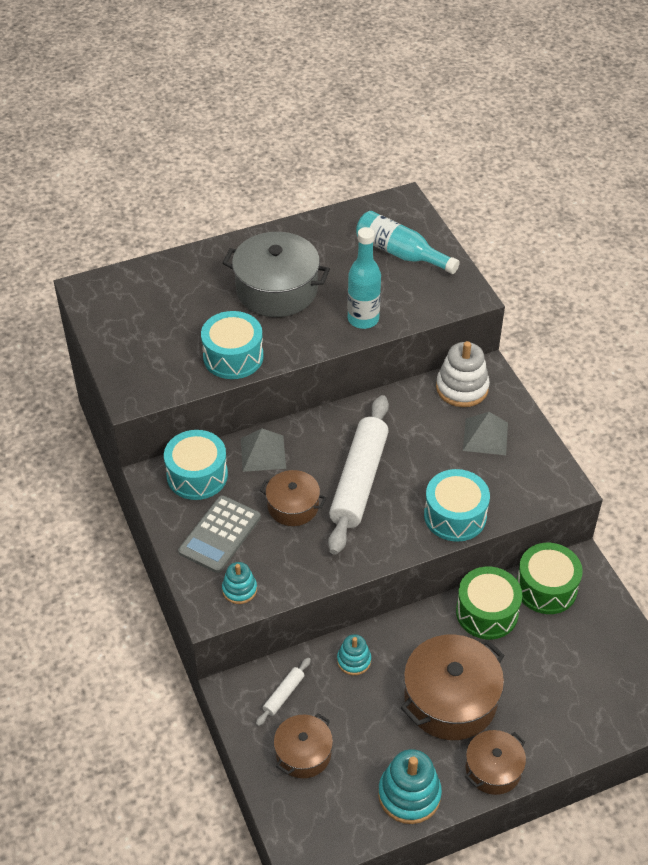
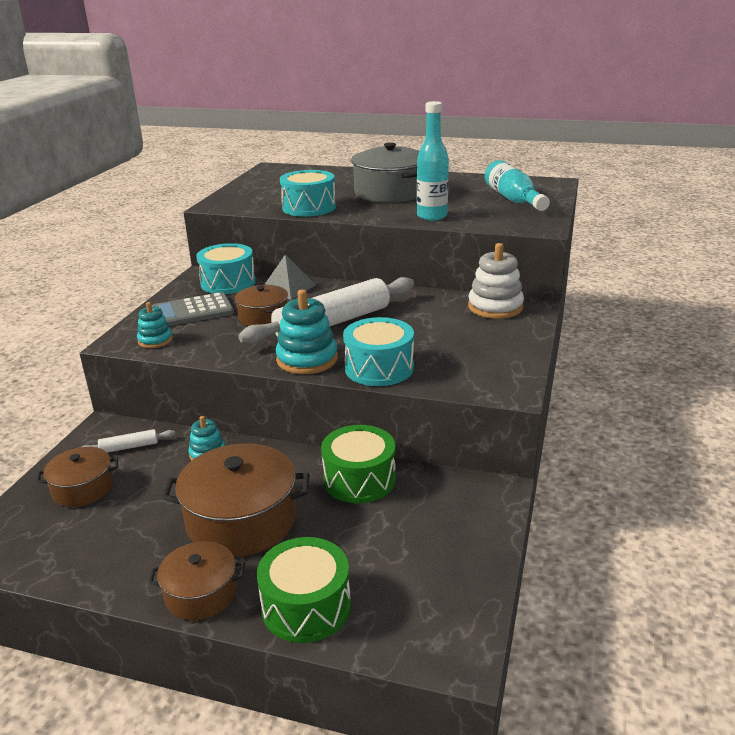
camera: 40 degrees right, 20 degrees down
turquoise stacking toy [378,749,442,824] -> turquoise stacking toy moved to [275,289,338,374]
grey pyramid [463,412,508,455] -> none
green drum [516,543,583,614] -> green drum moved to [257,537,351,643]

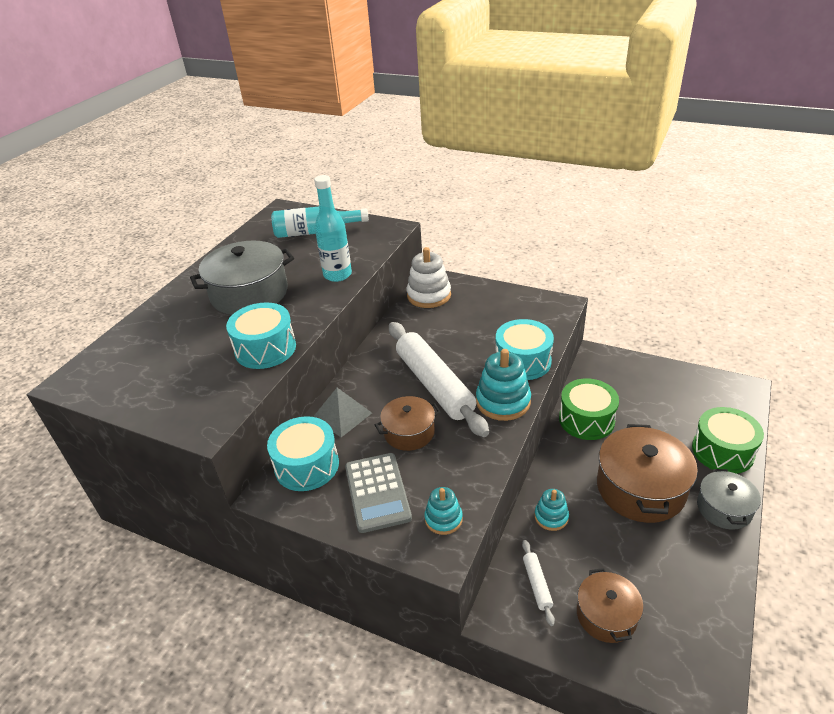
camera: 80 degrees left, 10 degrees up
brown pot [149,541,245,620] -> grey pot [697,469,761,530]

